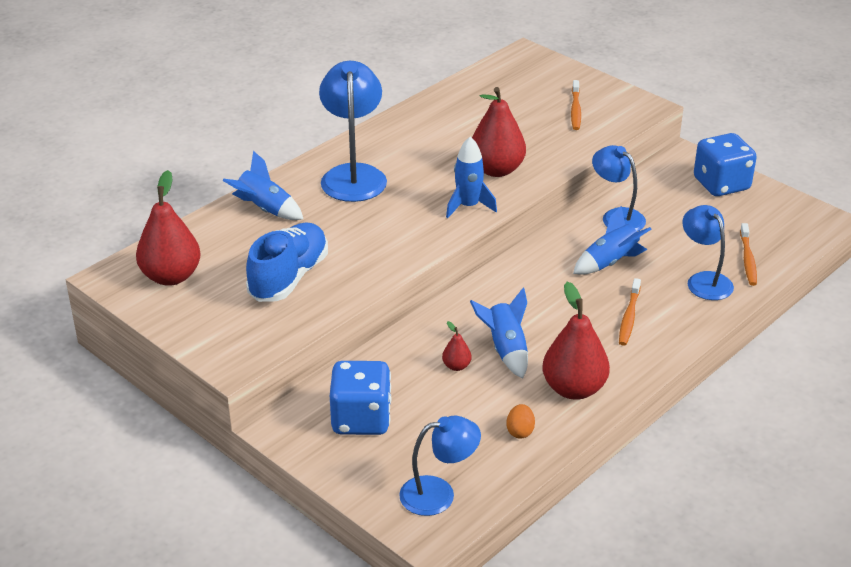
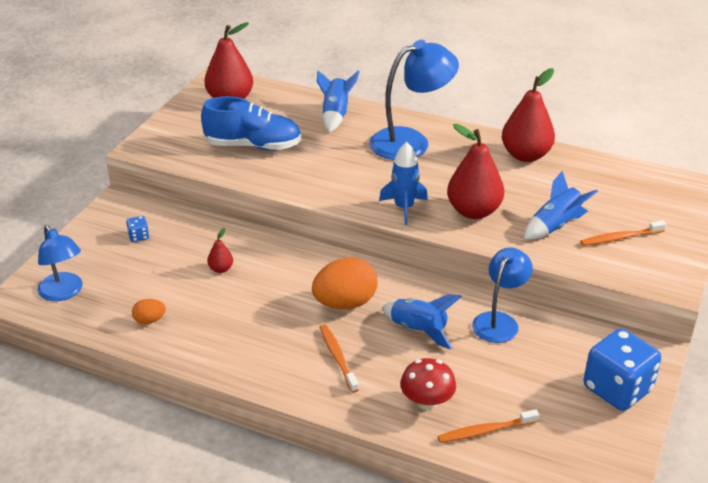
camera: 70 degrees right, 0 degrees up
blue dice [330,361,392,435] -> blue dice [126,216,149,242], size x0.41
blue rocket [470,288,528,379] -> blue rocket moved to [524,171,598,240]
red pear [542,282,610,400] -> red pear moved to [502,68,555,162]
orange toothbrush [619,278,641,346] -> orange toothbrush turned 75 degrees clockwise [320,324,359,393]
blue lamp [682,205,734,300] -> red mushroom [400,358,456,410]
none -> orange egg [312,257,377,309]

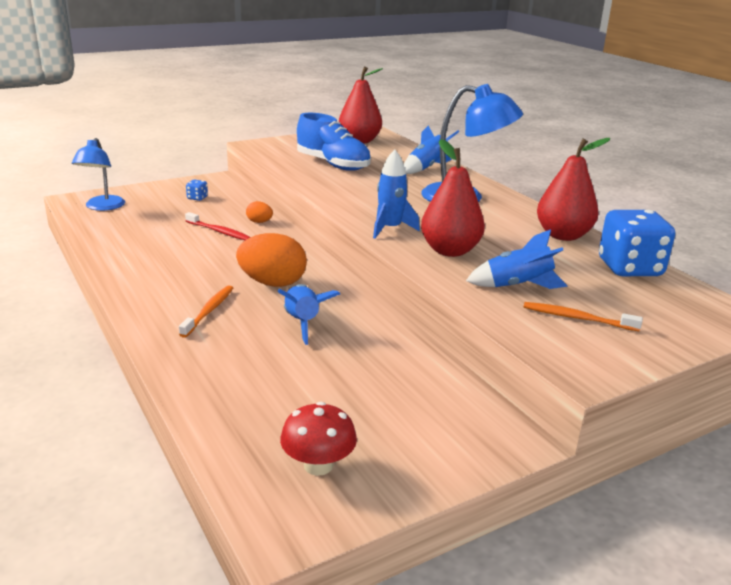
camera: 35 degrees right, 10 degrees down
orange egg [132,299,166,324] -> orange egg moved to [246,201,273,223]
red pear [207,228,233,273] -> red toothbrush [185,212,250,240]
red mushroom [400,358,456,410] -> red mushroom moved to [280,402,357,476]
orange toothbrush [437,409,539,443] -> none
blue lamp [472,248,533,343] -> none
blue dice [584,328,661,411] -> blue dice moved to [599,210,675,276]

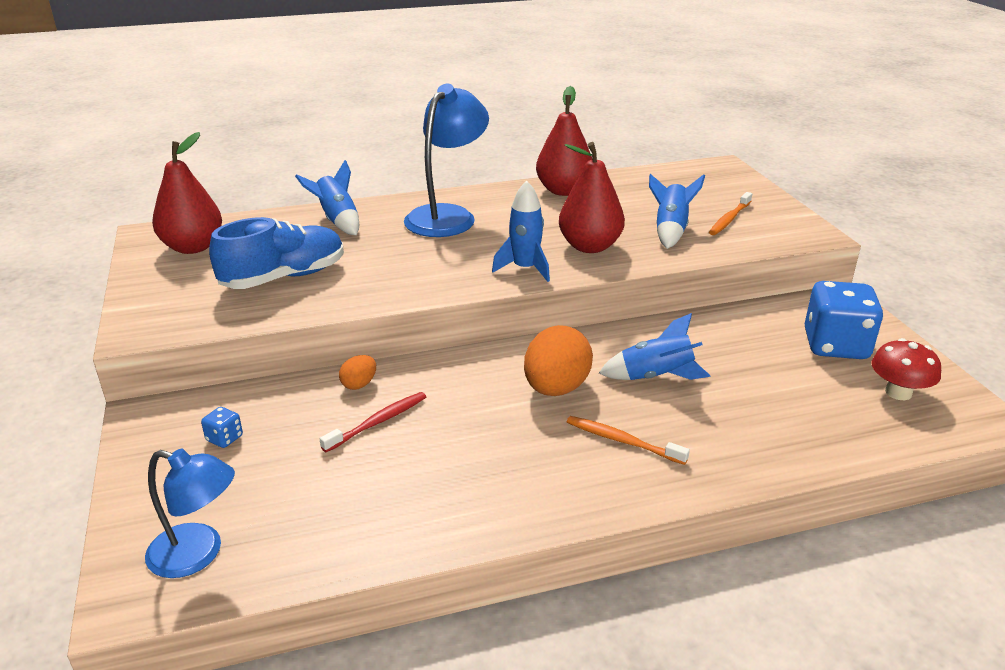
camera: 75 degrees left, 5 degrees up
blue dice [599,210,675,276] -> blue dice moved to [805,281,883,359]

